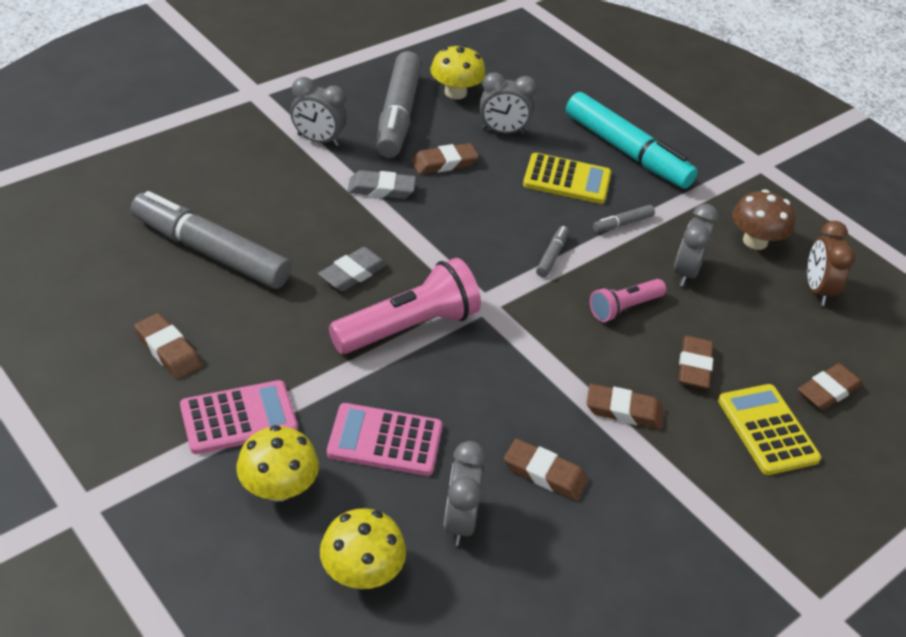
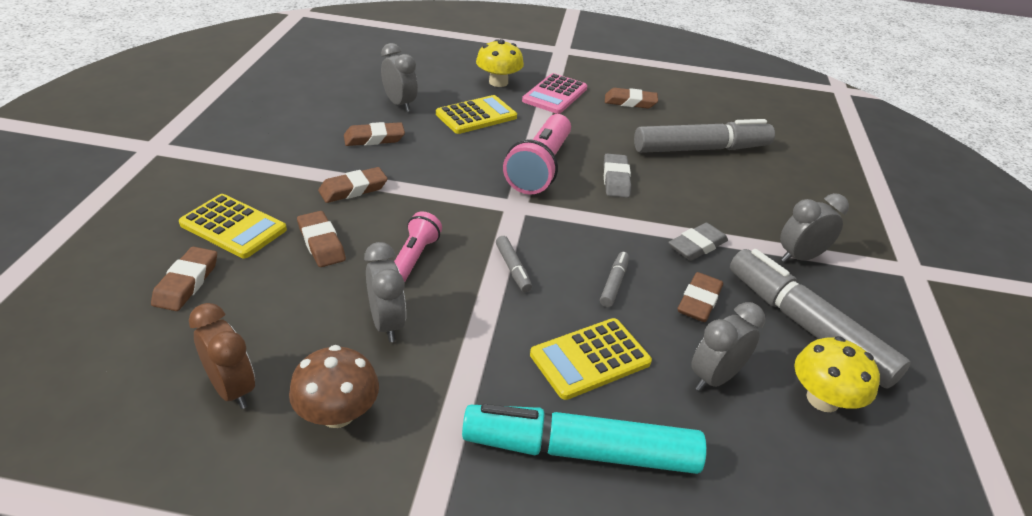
camera: 140 degrees right, 5 degrees down
yellow mushroom [320,508,406,589] -> none
pink calculator [327,403,443,476] -> yellow calculator [436,95,517,134]
grey marker [593,205,655,232] -> grey marker moved to [600,252,629,307]

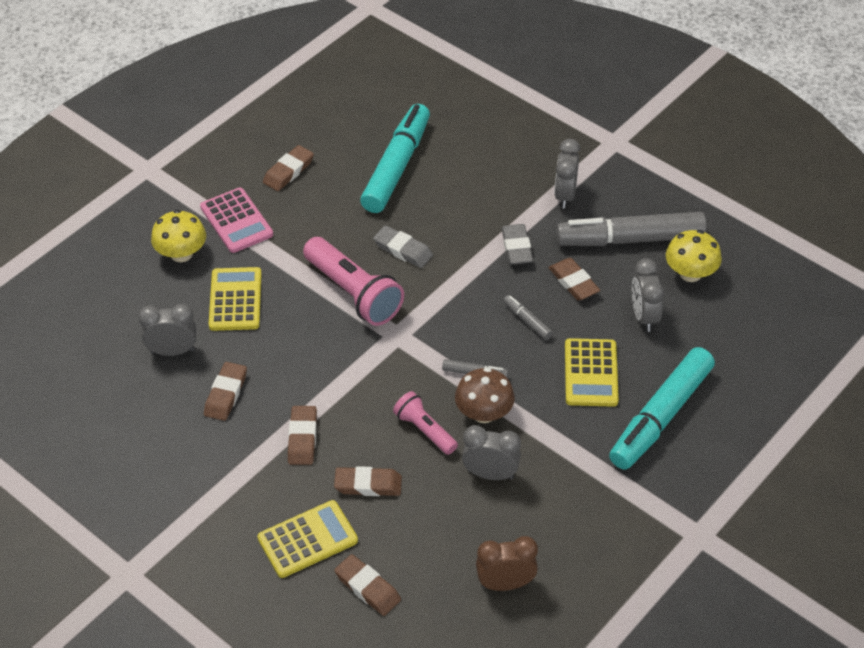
camera: 55 degrees left, 10 degrees up
brown mushroom [289,345,379,428] -> brown mushroom moved to [455,367,515,423]
grey marker [634,119,775,153] -> turquoise marker [360,104,430,213]

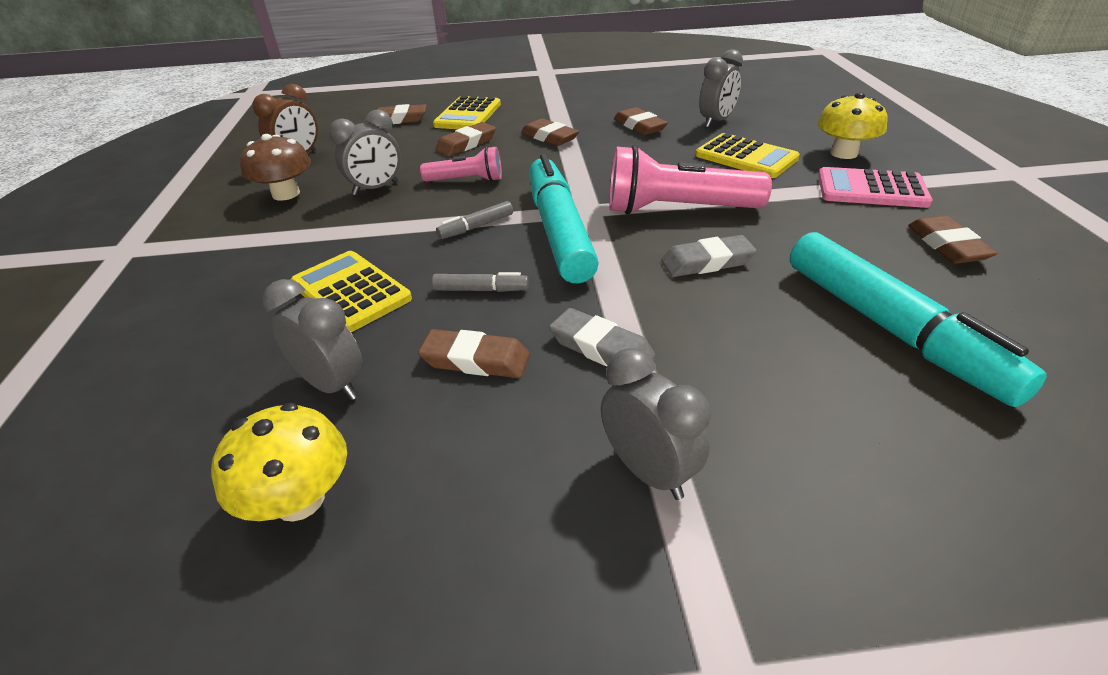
camera: 135 degrees right, 10 degrees down
brown mushroom [455,367,515,423] -> brown mushroom moved to [240,134,311,201]
grey marker [556,212,707,246] -> none
turquoise marker [609,347,715,470] -> turquoise marker moved to [529,154,599,283]

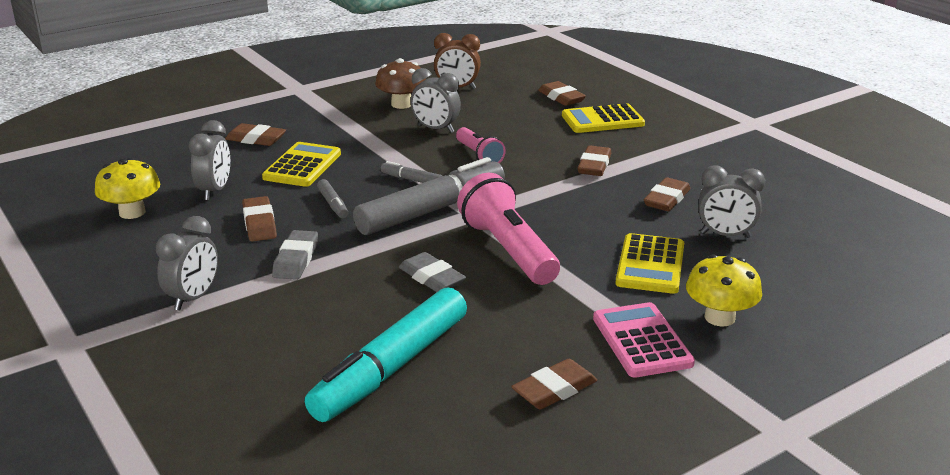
camera: 60 degrees right, 10 degrees down
brown eraser [435,122,496,157] -> brown eraser moved to [225,123,286,146]
turquoise marker [529,154,599,283] -> grey marker [353,157,505,235]

